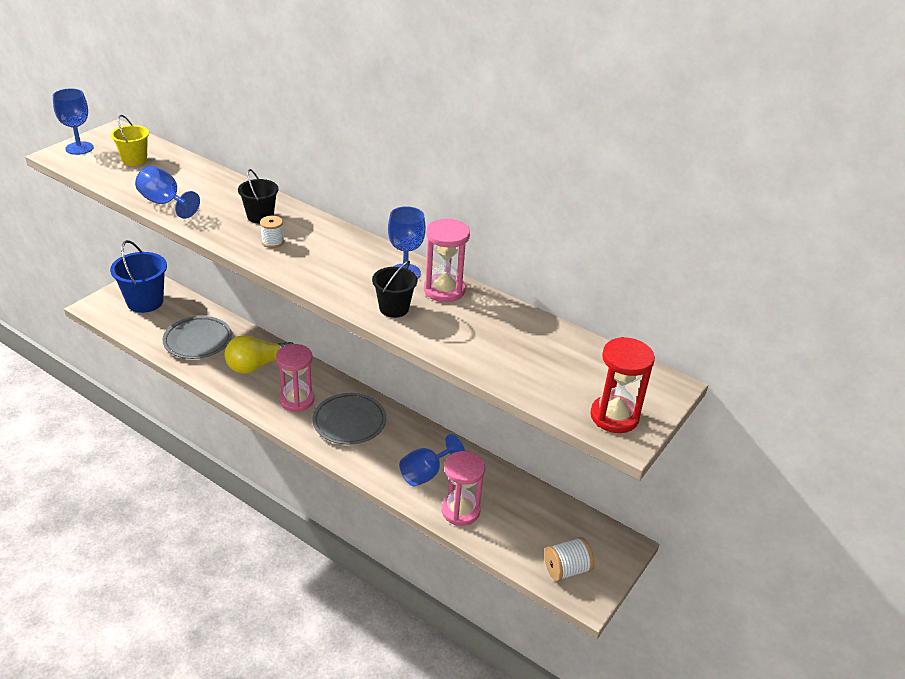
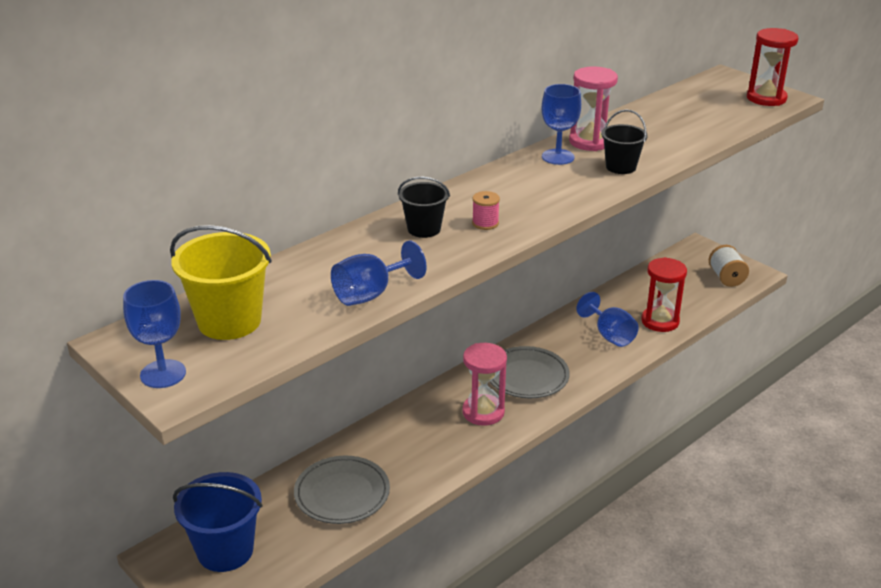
camera: 75 degrees left, 5 degrees down
yellow bucket [111,115,149,166] -> yellow bucket [170,225,272,340], size x1.66
yellow light bulb [225,335,293,374] -> none
white spool [260,216,284,248] -> pink spool [472,191,500,230]
pink hourglass [441,451,485,526] -> red hourglass [641,257,687,332]

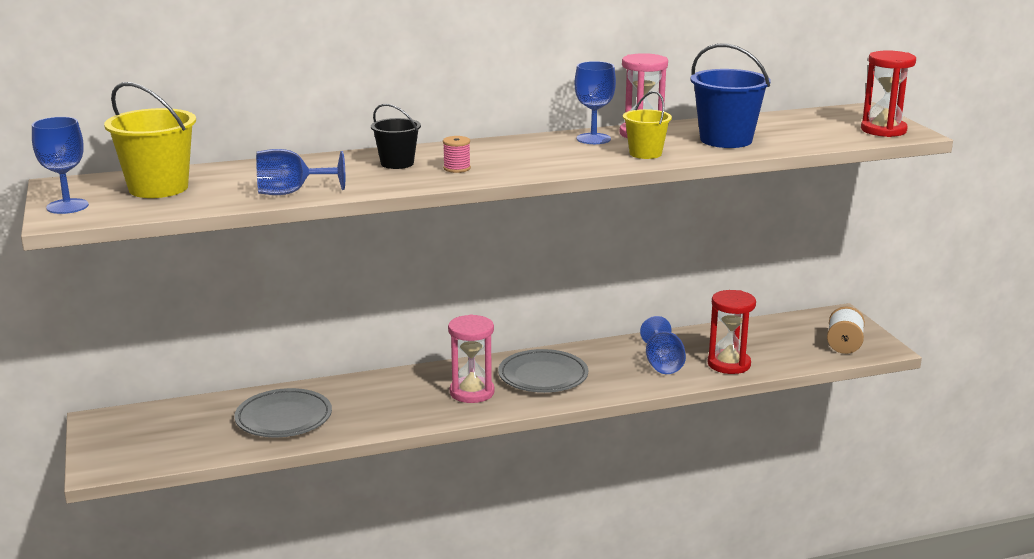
camera: 25 degrees right, 10 degrees down
blue bucket [173,472,263,572] -> blue bucket moved to [690,43,771,148]
black bucket [601,110,648,174] -> yellow bucket [623,91,672,159]

